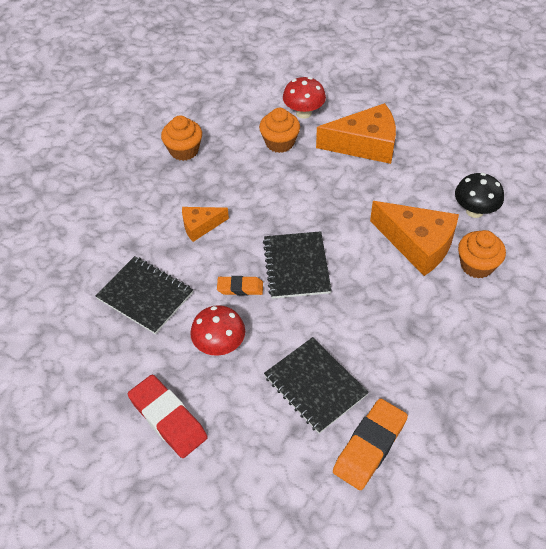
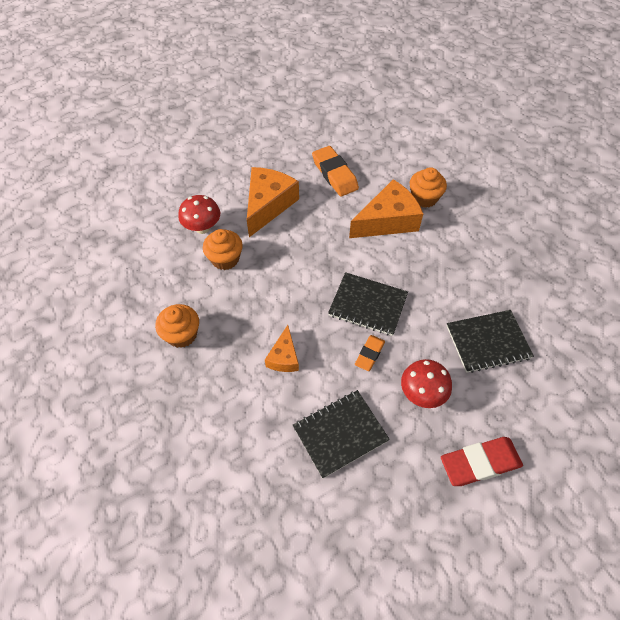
camera: 65 degrees left, 5 degrees up
orange eraser [333,398,408,490] -> orange eraser moved to [312,146,359,197]
black mushroom [455,173,504,218] -> none

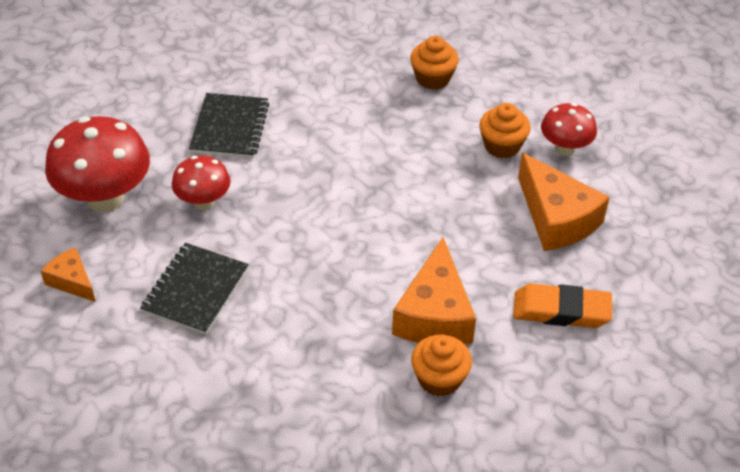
camera: 125 degrees right, 10 degrees down
orange cheese [265,325,299,372] -> orange cheese moved to [41,247,96,302]
black notebook [328,272,408,336] -> none
orange eraser [355,335,385,371] -> none
red eraser [441,437,523,486] -> red mushroom [45,116,150,212]

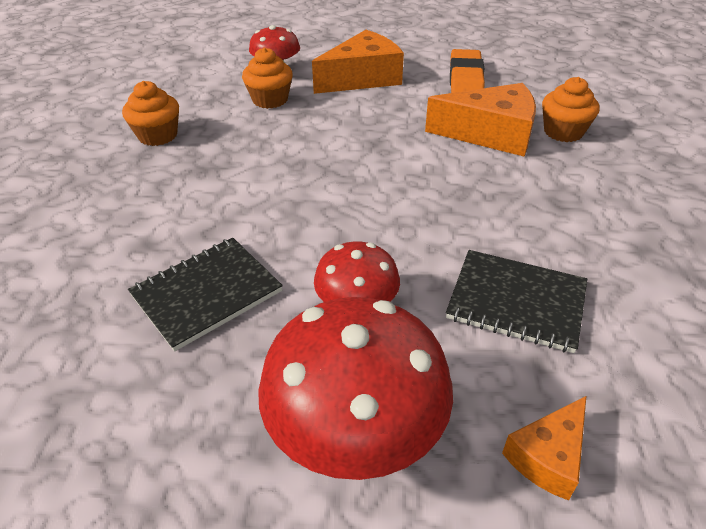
camera: 90 degrees left, 5 degrees down
black notebook [189,93,269,158] -> black notebook turned 45 degrees counterclockwise [128,238,283,352]

